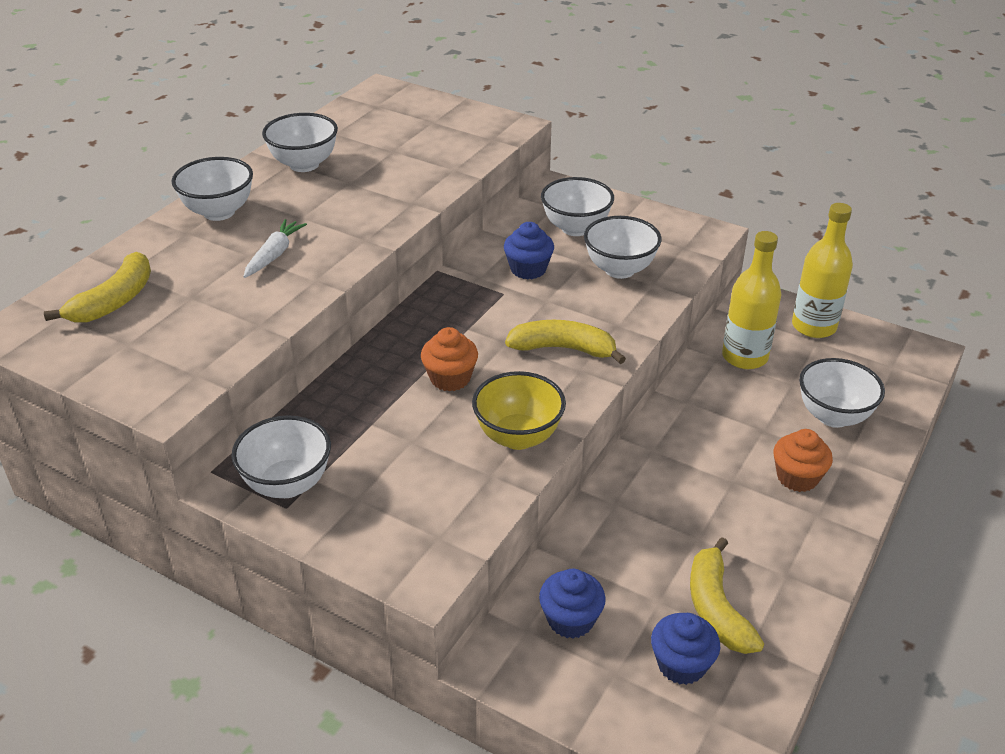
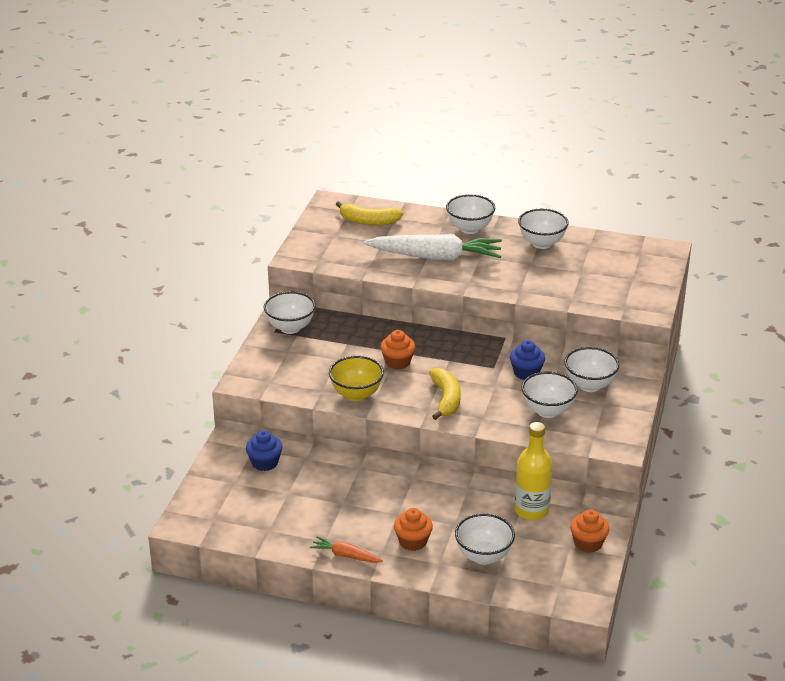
camera: 75 degrees right, 5 degrees down
white carrot [243,219,307,278] -> white carrot [364,234,502,260], size x2.15
blue cupcake [651,613,720,685] -> none
yellow banana [690,537,764,654] -> none
yellow bottle [792,203,853,338] -> orange cupcake [570,509,609,553]
none -> orange carrot [310,536,383,563]

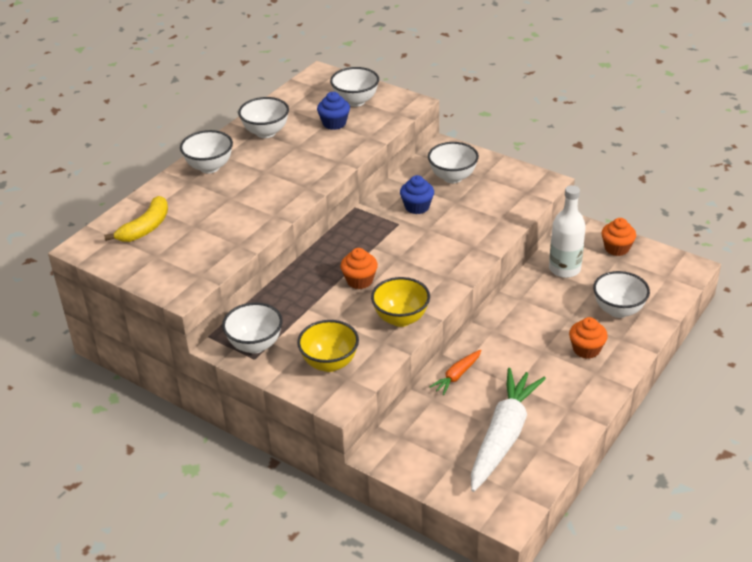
camera: 70 degrees left, 5 degrees up
blue cupcake [246,430,282,471] -> blue cupcake moved to [317,92,350,130]
orange carrot [310,536,383,563] -> orange carrot moved to [429,350,482,395]
white carrot [364,234,502,260] -> white carrot moved to [471,368,546,492]
yellow banana [429,368,461,420] -> none
yellow bottle [514,422,553,520] -> white bottle [549,185,586,278]
white bowl [522,372,578,418] -> white bowl moved to [330,67,379,107]
none -> yellow bowl [297,320,359,372]

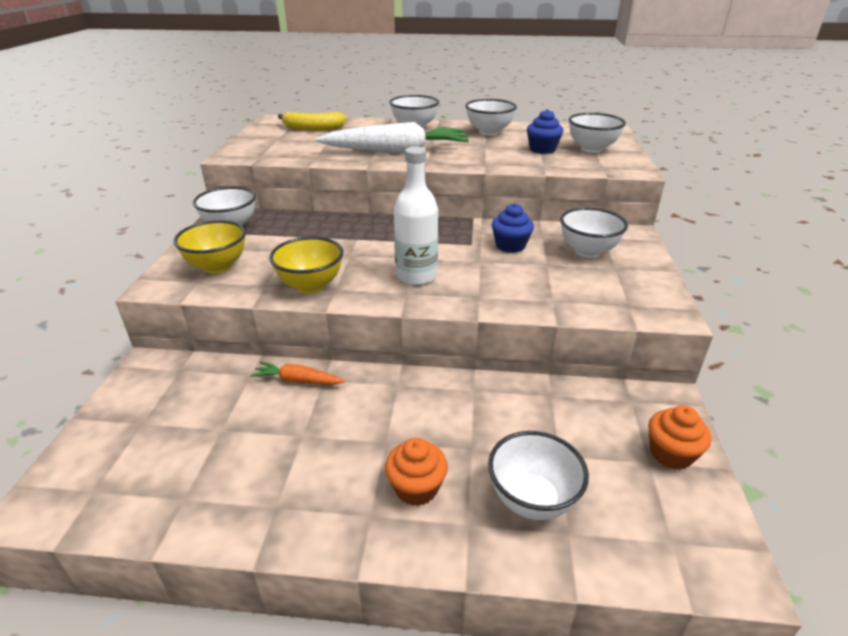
camera: 60 degrees right, 5 degrees down
orange cupcake [340,248,378,289] -> none
white carrot [471,368,546,492] -> white carrot moved to [316,122,469,153]
white bottle [549,185,586,278] -> white bottle moved to [394,147,438,285]

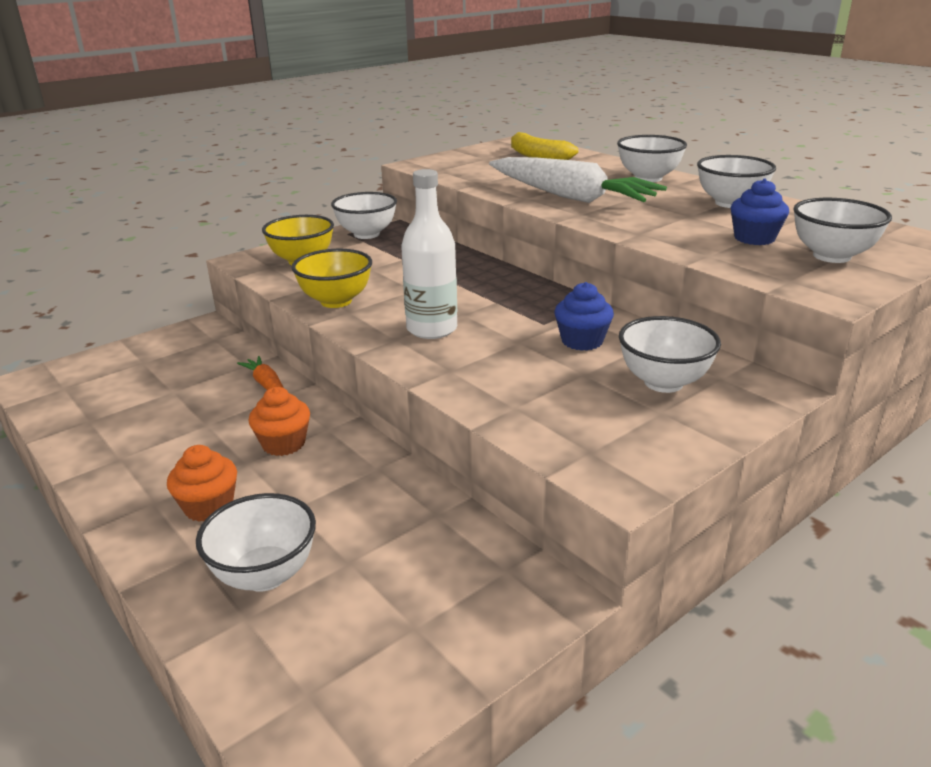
camera: 45 degrees right, 5 degrees down
orange cupcake [648,405,711,470] -> orange cupcake moved to [248,387,310,456]

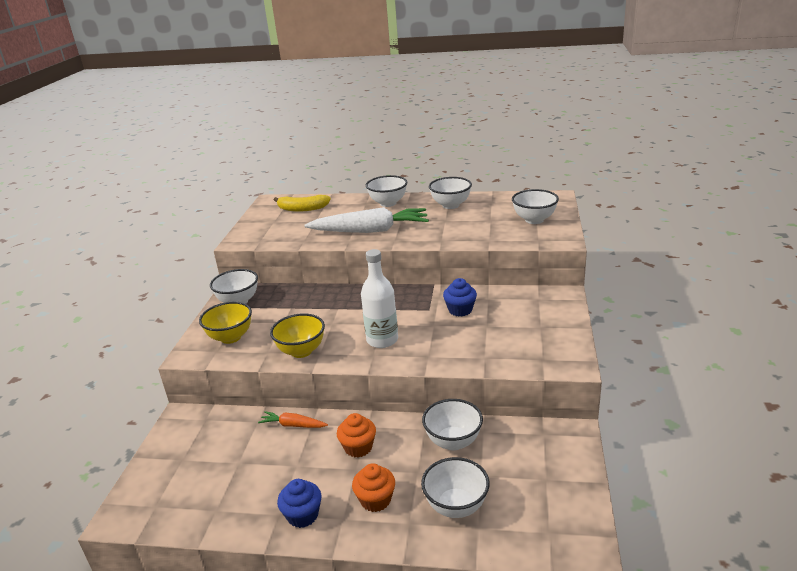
camera: 40 degrees left, 0 degrees up
white bowl [619,316,721,393] -> white bowl moved to [422,399,483,451]
blue cupcake [731,178,789,245] -> blue cupcake moved to [277,479,321,528]

